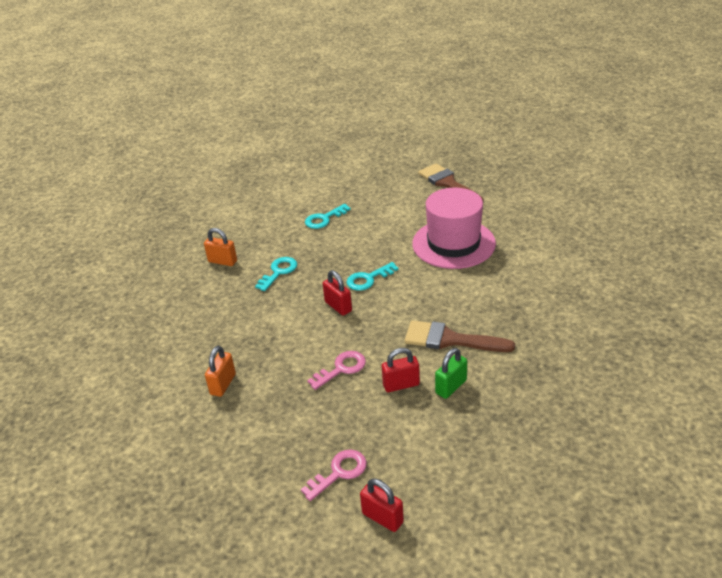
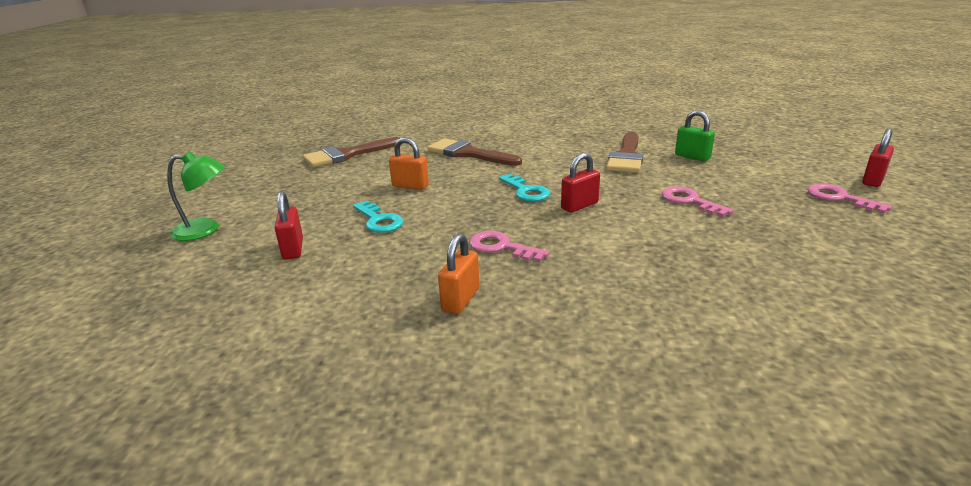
camera: 90 degrees left, 10 degrees down
orange padlock [205,346,236,397] -> orange padlock moved to [389,137,429,190]
turquoise key [255,257,297,291] -> pink key [469,231,549,262]
red padlock [382,348,420,392] -> red padlock moved to [275,191,303,260]
pink hat [412,188,496,269] -> brown brush [427,138,522,166]
none -> green lamp [167,152,225,241]

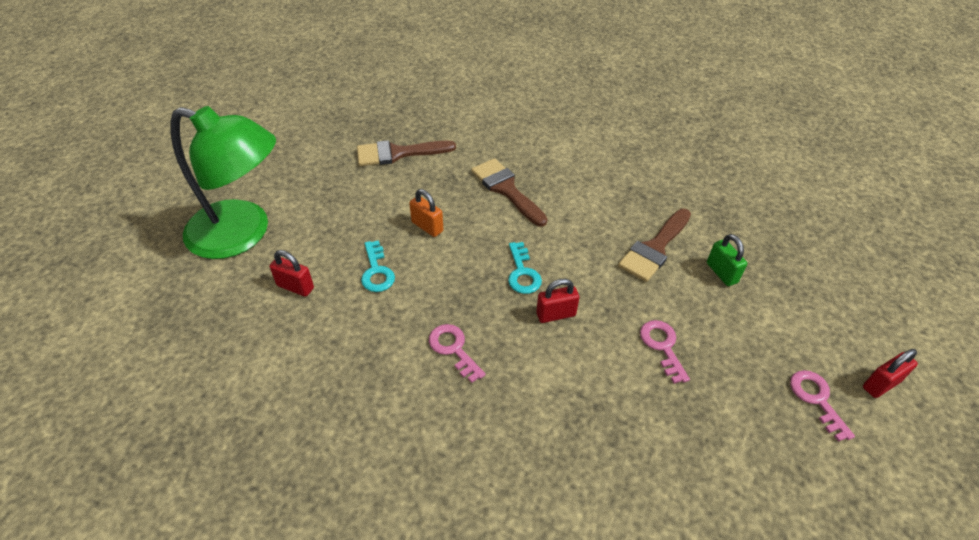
camera: 20 degrees right, 20 degrees up
green lamp [167,152,225,241] -> green lamp [170,106,276,259], size x2.16
red padlock [275,191,303,260] -> red padlock turned 75 degrees counterclockwise [270,250,314,297]
orange padlock [438,233,480,314] -> none

